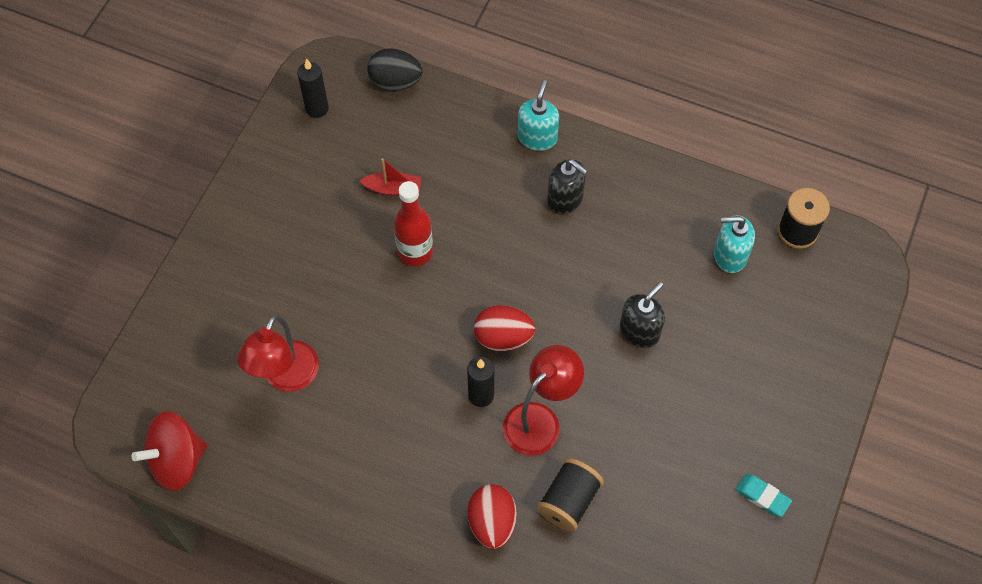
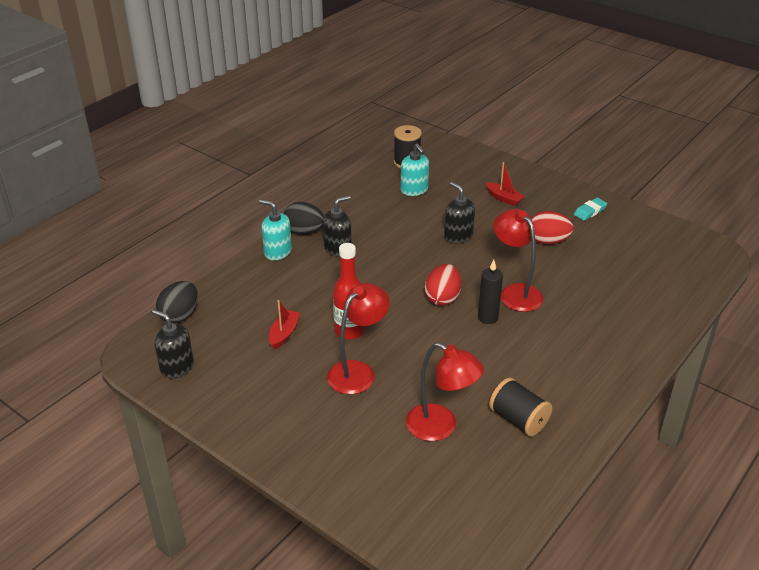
camera: 75 degrees left, 25 degrees down
red spinning top [132,411,208,491] -> none
black candle [297,59,329,118] -> black soap dispenser [152,310,194,378]
red egg [468,484,517,549] -> red egg moved to [531,211,574,244]
black spool [537,458,604,531] -> black spool moved to [489,378,552,436]
turquoise soap dispenser [714,215,755,273] -> turquoise soap dispenser turned 45 degrees counterclockwise [400,143,429,196]
none -> black egg [284,202,324,235]
none -> red lamp [327,283,390,394]
none -> red boat [486,162,525,206]

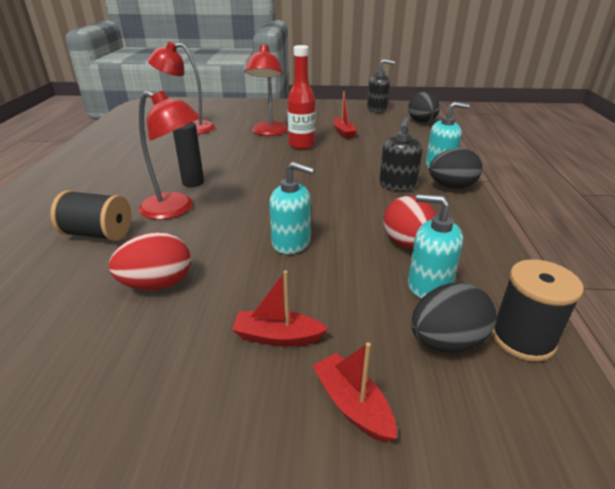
camera: 145 degrees right, 5 degrees down
red egg [425,264,462,306] -> red egg moved to [383,196,436,249]
black soap dispenser [444,182,475,244] -> turquoise soap dispenser [269,162,315,254]
black spool [489,378,552,436] -> black spool moved to [50,190,131,241]
turquoise eraser [574,198,607,221] -> none
none -> red boat [313,342,397,443]
none -> black egg [411,282,497,353]

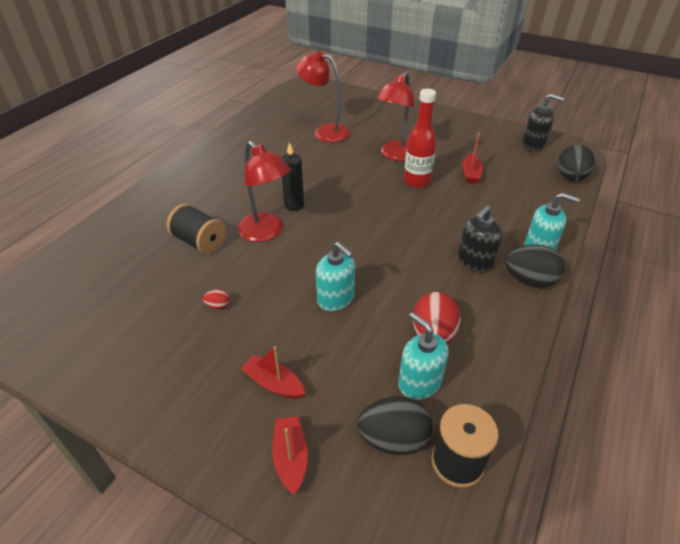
camera: 25 degrees right, 10 degrees up
red egg [109,232,191,290] -> red egg [203,289,230,309], size x0.45

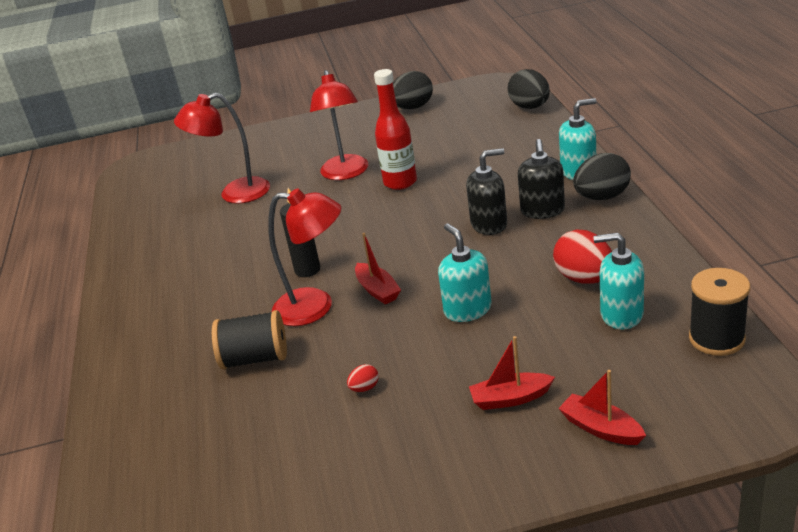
camera: 35 degrees left, 10 degrees down
turquoise soap dispenser [316,242,355,311] -> turquoise soap dispenser turned 120 degrees counterclockwise [438,223,492,322]
black egg [357,397,433,455] -> black egg moved to [393,71,433,110]
red boat [462,133,483,184] -> red boat moved to [355,233,401,305]
black soap dispenser [522,94,564,152] -> black soap dispenser moved to [466,148,507,235]

